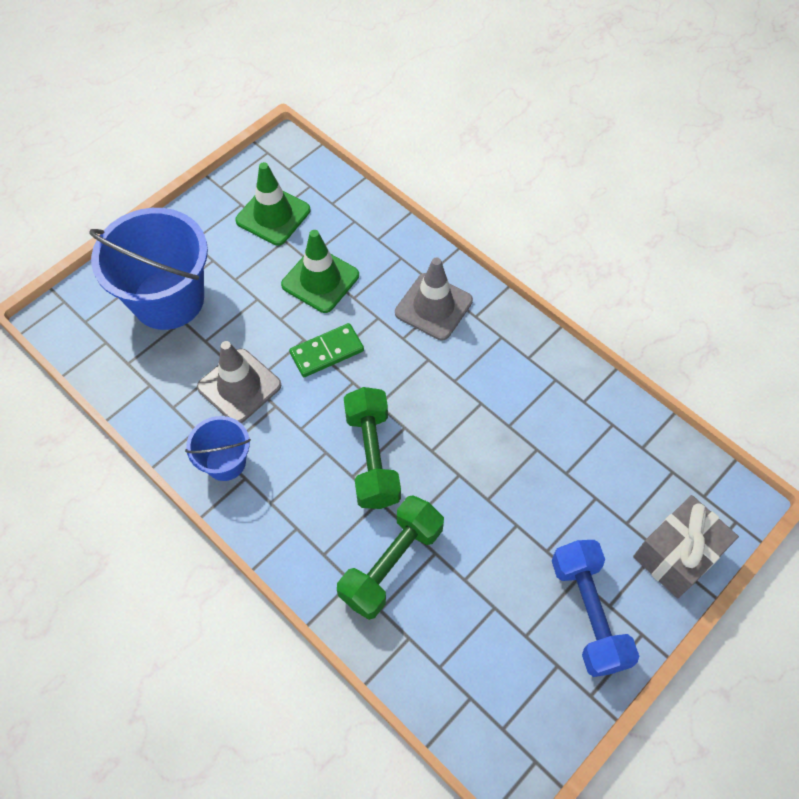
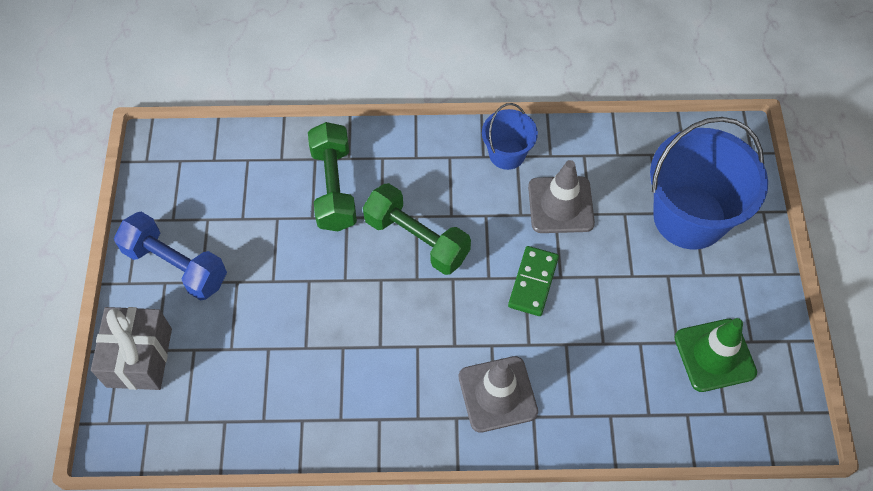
camera: 135 degrees right, 0 degrees up
green traffic cone [281,230,359,313] -> none

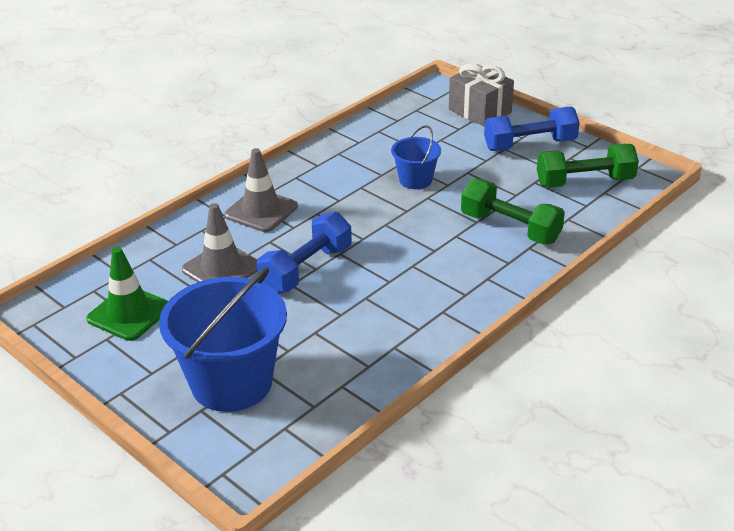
camera: 135 degrees right, 25 degrees down
green dumbbell [363,183,471,275] -> green dumbbell moved to [537,144,639,188]
blue bucket [482,103,538,170] -> blue bucket moved to [391,125,441,189]
green domino [508,246,559,316] -> blue dumbbell [257,212,352,293]
grey traffic cone [528,160,595,233] -> grey traffic cone moved to [182,203,257,282]

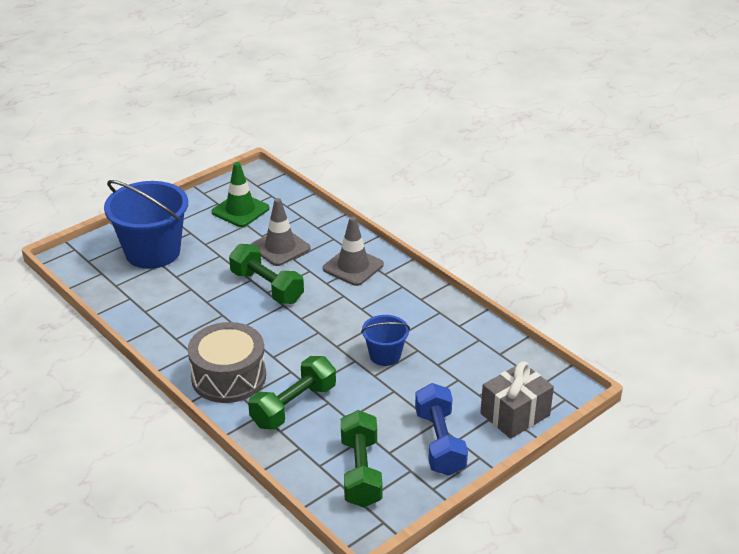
camera: 95 degrees right, 0 degrees up
blue dumbbell [257,212,352,293] -> green dumbbell [229,244,304,304]
none -> grey drum [188,322,266,403]

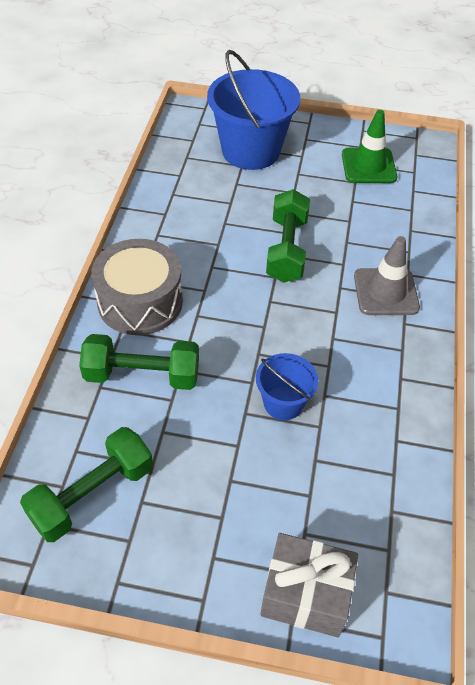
camera: 50 degrees right, 15 degrees up
grey traffic cone [251,198,310,266] -> none
blue dumbbell [415,383,468,476] -> none

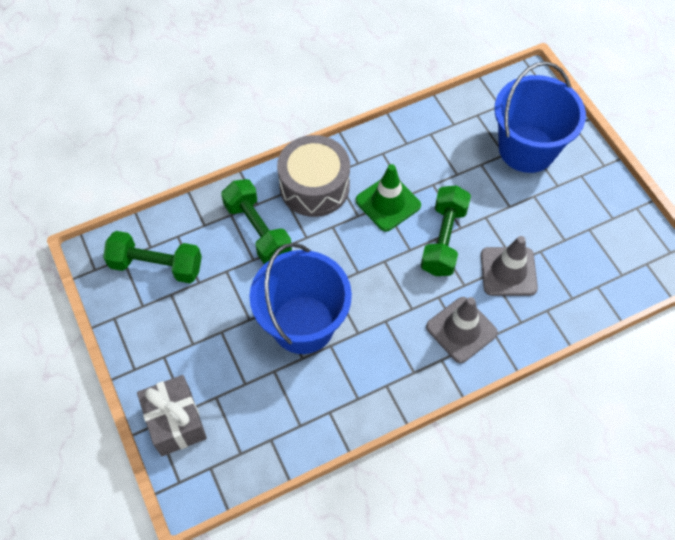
camera: 55 degrees right, 10 degrees up
blue bucket [256,353,318,420] -> blue bucket [249,243,352,354], size x1.94
green dumbbell [266,189,310,283] -> green dumbbell turned 45 degrees counterclockwise [421,185,471,276]
green traffic cone [342,110,397,183] -> green traffic cone moved to [356,164,421,232]
none -> grey traffic cone [481,236,538,296]

